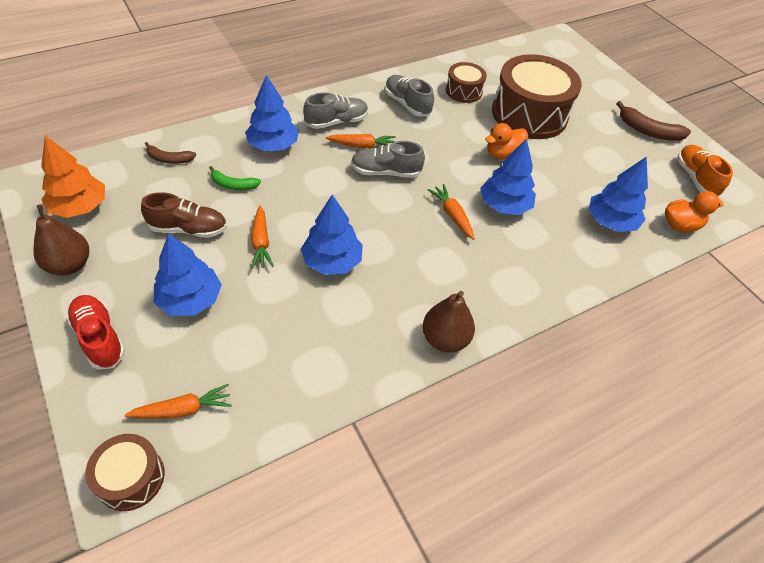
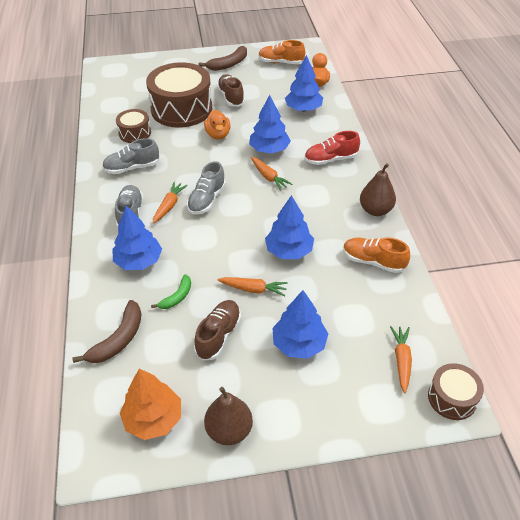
camera: 65 degrees left, 5 degrees down
red shoe [66,295,125,370] -> red shoe moved to [304,131,360,165]
brown banana [145,142,196,164] -> brown banana [72,300,141,363], size x1.59
orange carrot [428,184,475,240] -> orange carrot turned 120 degrees counterclockwise [251,156,292,191]
none -> brown shoe [217,74,245,107]
none -> orange shoe [343,237,410,273]

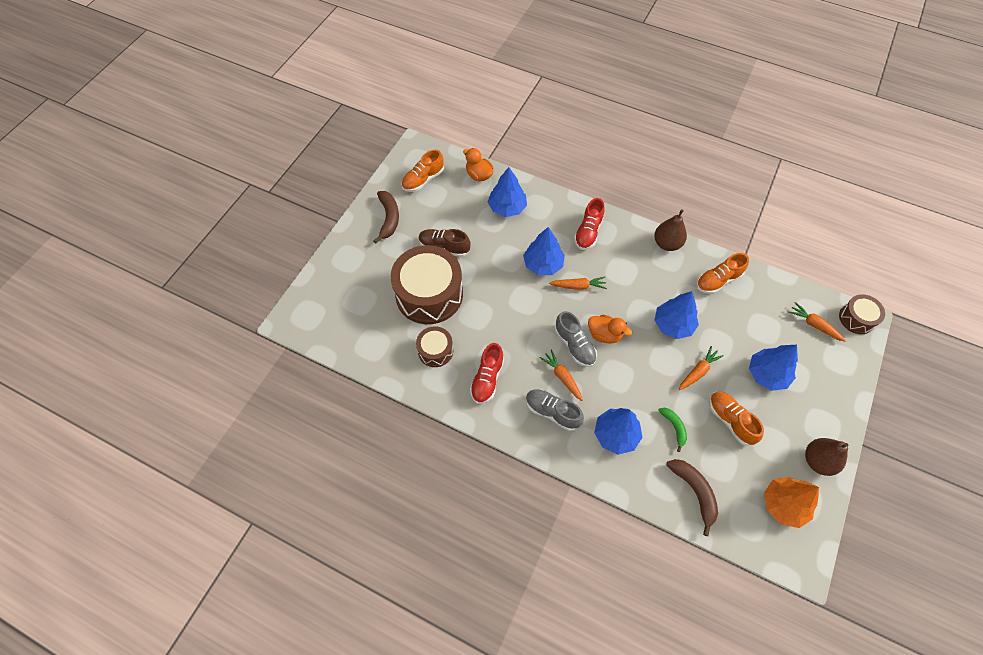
camera: 55 degrees left, 15 degrees up
grey shoe [102,138,160,174] -> red shoe [470,343,504,404]
brown shoe [194,300,241,361] -> orange shoe [709,391,764,446]
orange duck [204,110,231,140] -> orange duck moved to [588,315,632,344]

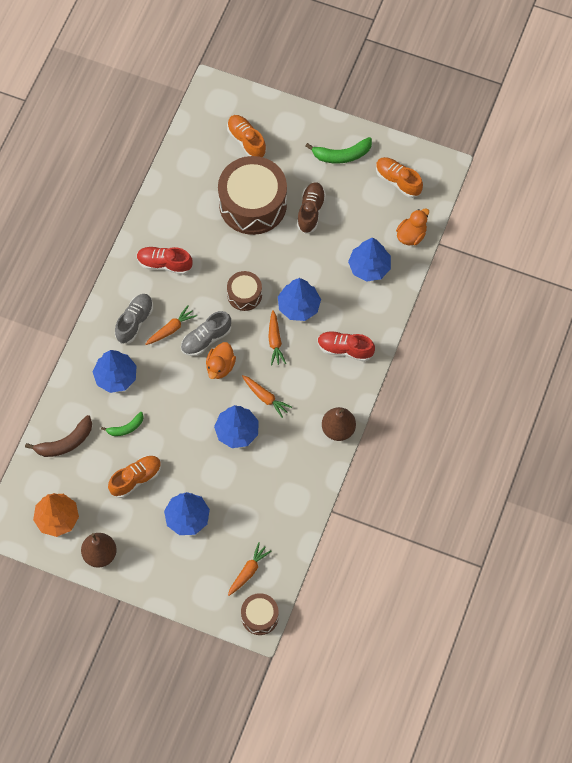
camera: 85 degrees right, 5 degrees up
brown banana [374,191,399,244] -> green banana [305,137,372,164]
brown drum [416,326,453,367] -> brown drum moved to [227,271,262,311]
orange carrot [679,346,724,390] -> orange carrot moved to [242,375,292,418]
orange shoe [696,253,749,294] -> orange shoe moved to [227,115,266,157]

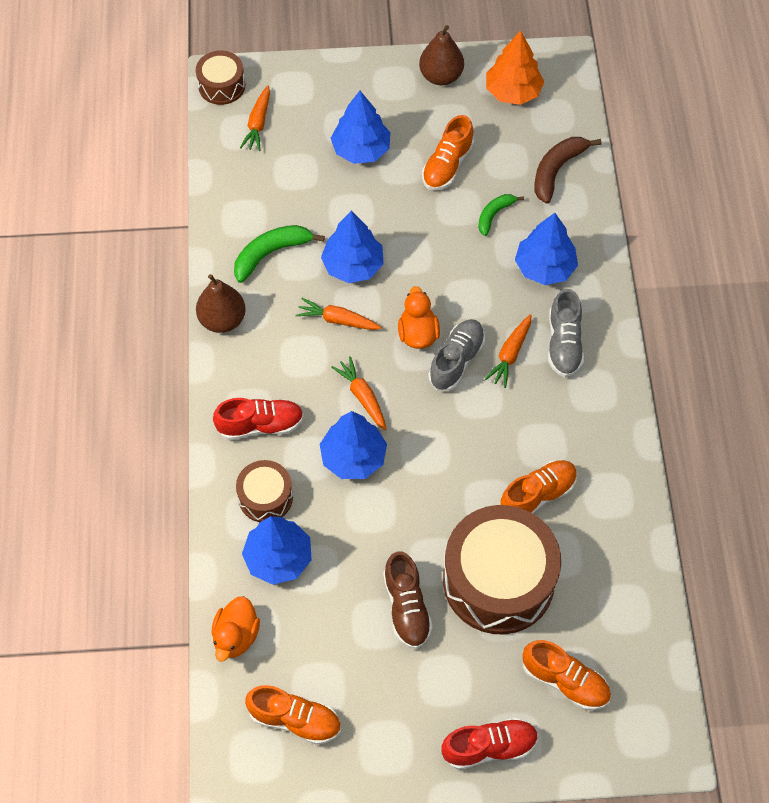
camera: 155 degrees right, 5 degrees down
red shoe [137,247,192,275] -> red shoe moved to [441,717,539,770]
brown drum [227,271,262,311] -> brown drum moved to [236,460,293,522]
green banana [305,137,372,164] -> green banana moved to [234,225,325,283]
none -> orange shoe [500,460,577,514]

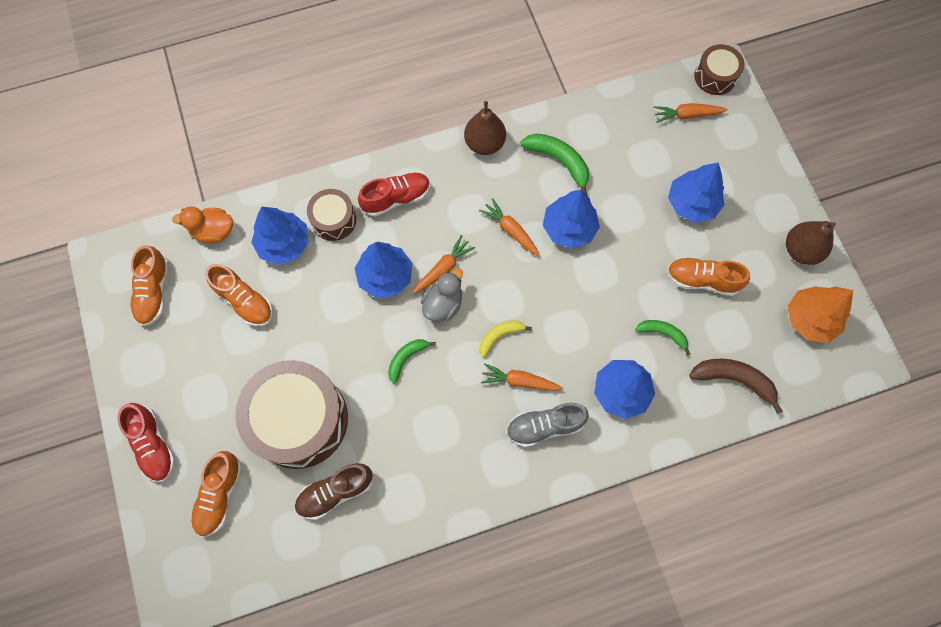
camera: 75 degrees right, 10 degrees up
red shoe [213,398,304,440] -> red shoe turned 90 degrees counterclockwise [358,172,430,217]
orange carrot [296,298,382,330] -> orange carrot turned 45 degrees counterclockwise [479,198,540,256]
brown shoe [383,551,433,649] -> brown shoe moved to [294,463,373,520]
orange duck [398,286,440,349] -> none
grey shoe [428,319,485,391] -> yellow banana [479,320,532,357]
orange shoe [500,460,577,514] -> orange shoe moved to [205,264,273,326]
none -> green banana [388,339,436,384]
none -> grey duck [421,268,463,322]

